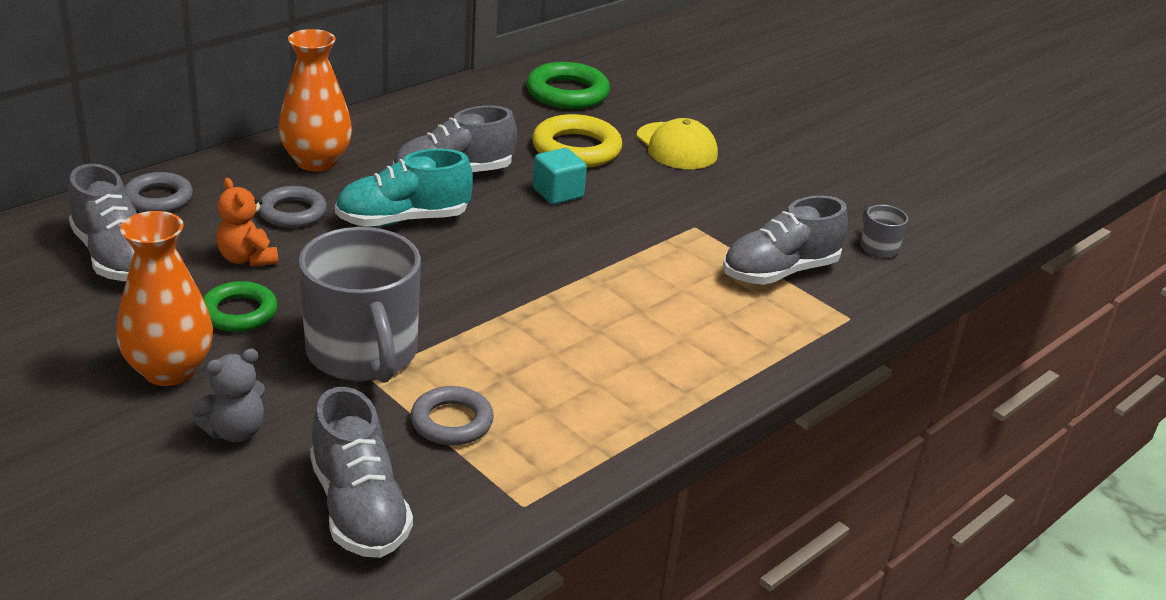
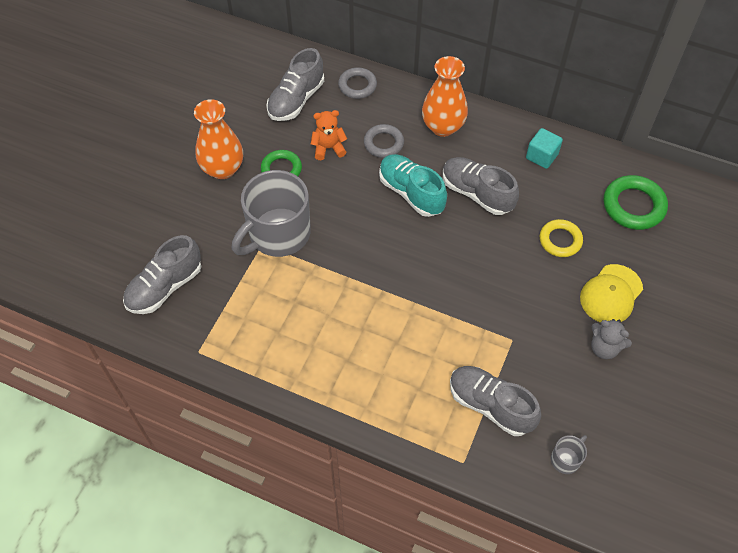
camera: 70 degrees right, 25 degrees up
grey teddy bear [190,349,265,442] -> grey teddy bear moved to [591,319,632,359]
orange teddy bear [216,178,278,267] -> orange teddy bear turned 45 degrees clockwise [311,110,347,160]
grey ring [411,386,494,445] -> none
yellow ring [532,114,622,168] -> yellow ring [540,219,583,257], size x0.67
turquoise cube [533,148,587,205] -> turquoise cube moved to [526,128,563,169]

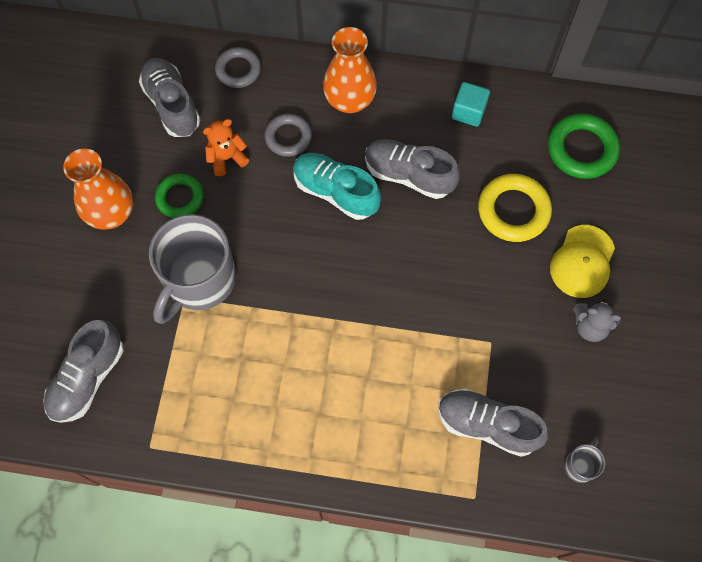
camera: 15 degrees left, 10 degrees up
grey shoe [266,48,324,121] -> grey shoe turned 135 degrees clockwise [139,58,200,137]
yellow ring [540,219,583,257] -> yellow ring [478,174,552,242], size x1.50

